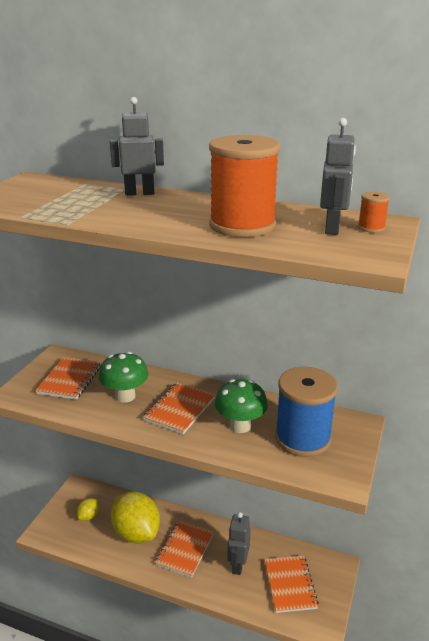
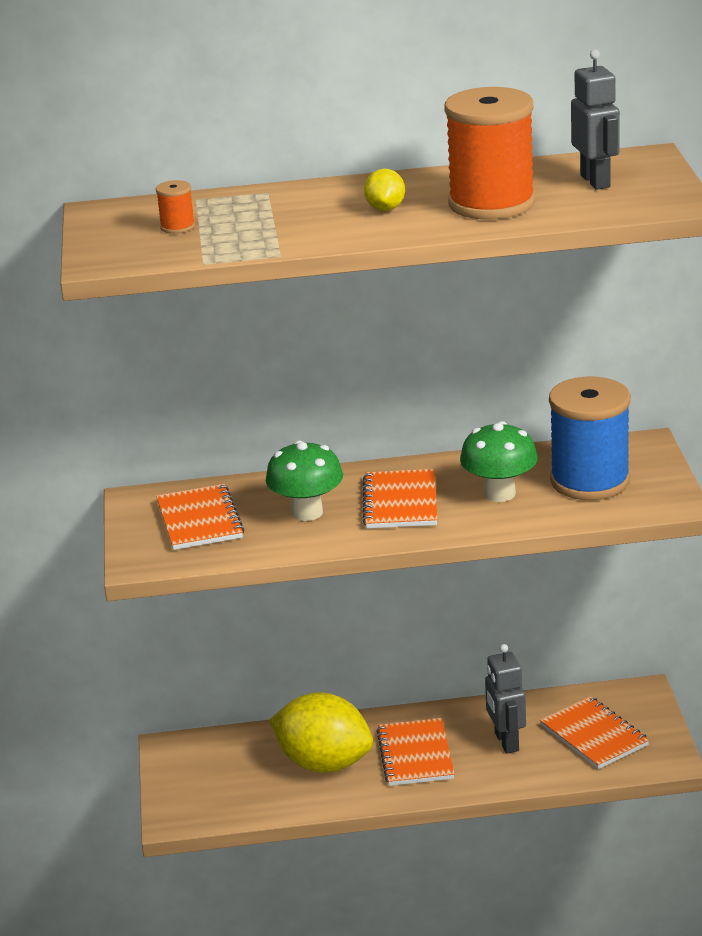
camera: 25 degrees left, 0 degrees up
yellow lemon [77,498,99,521] -> yellow lemon moved to [364,169,405,211]
grey robot [110,97,164,196] -> none
orange spool [358,191,390,233] -> orange spool moved to [156,180,195,234]

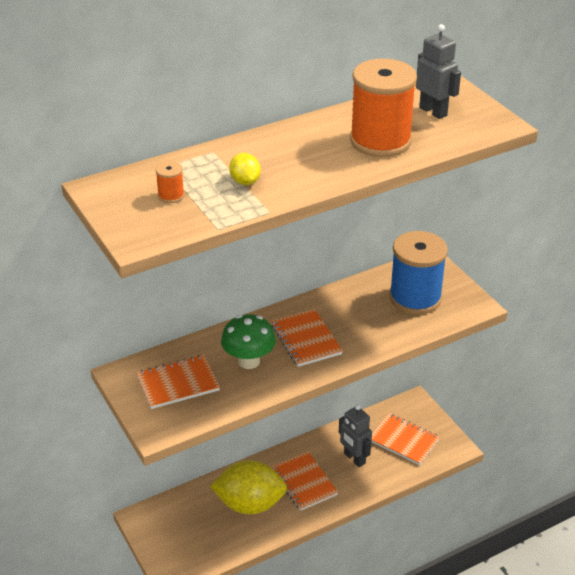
camera: 25 degrees left, 10 degrees up
orange notebook [156,484,244,550] -> orange notebook turned 75 degrees counterclockwise [136,355,220,409]
yellow lemon [364,169,405,211] -> yellow lemon moved to [229,153,261,185]
green mushroom [460,421,538,502] -> none

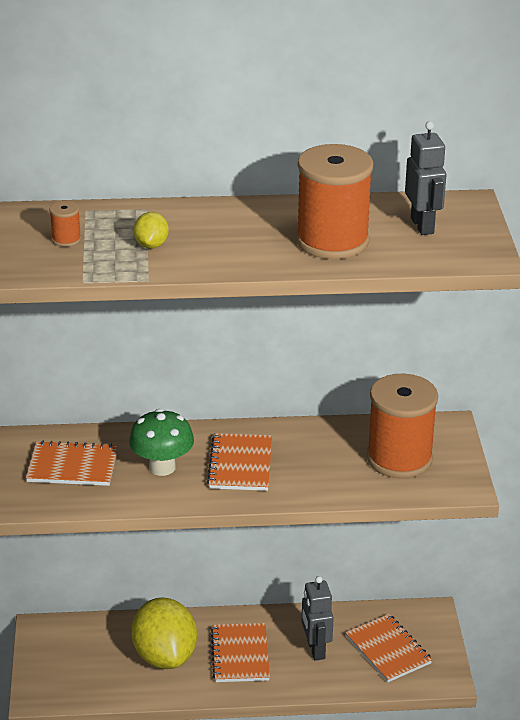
camera: 25 degrees right, 5 degrees down
yellow lemon [210,460,287,515] -> yellow lemon turned 45 degrees clockwise [132,597,197,669]
blue spool [389,231,448,314] -> orange spool [367,374,438,478]

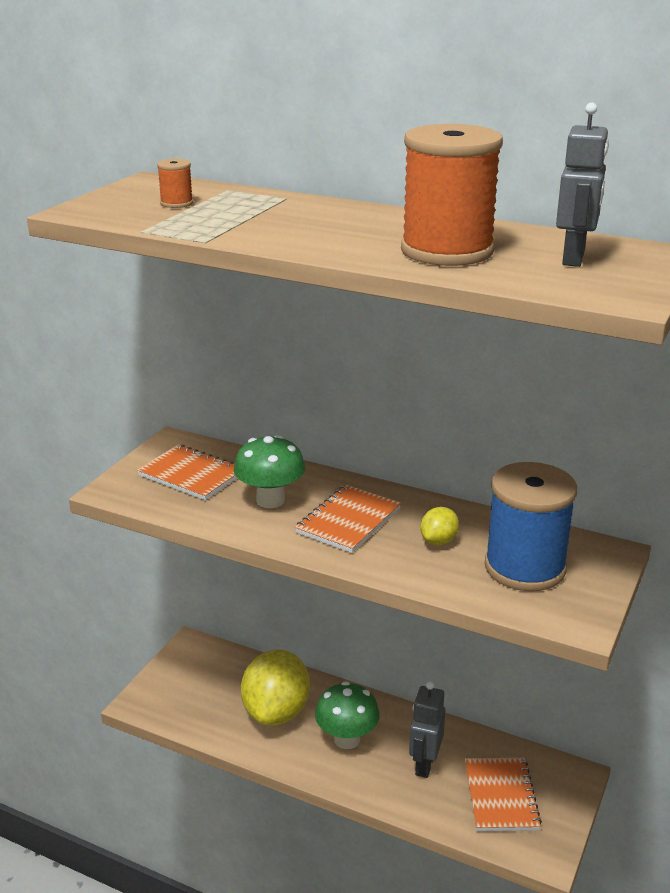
camera: 30 degrees right, 5 degrees down
yellow lemon [134,212,169,249] -> yellow lemon moved to [420,507,459,545]
orange notebook [211,623,270,682] -> green mushroom [315,681,380,749]
orange spool [367,374,438,478] -> blue spool [485,462,577,591]

